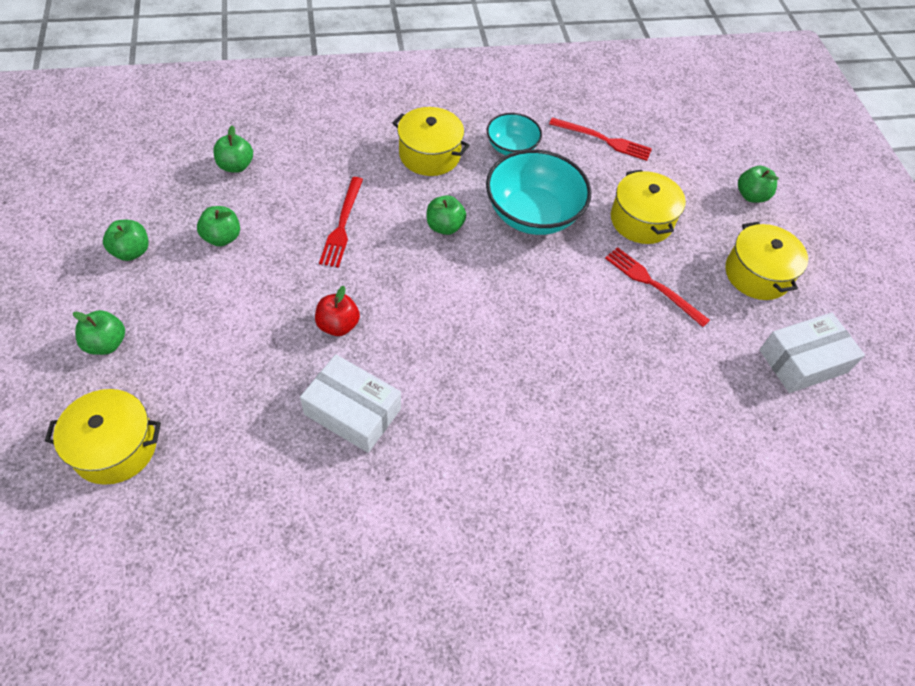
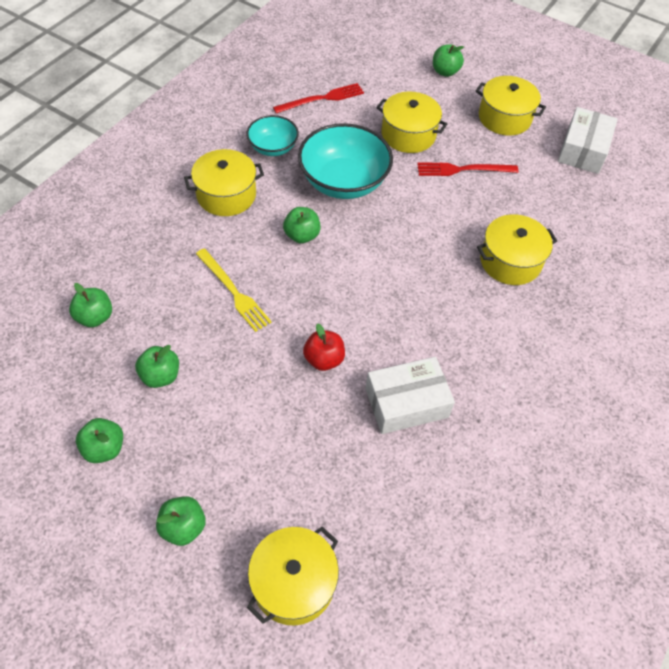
camera: 45 degrees left, 0 degrees up
red fork [319,177,363,268] -> yellow fork [196,248,272,332]
none -> yellow pot [477,214,557,285]

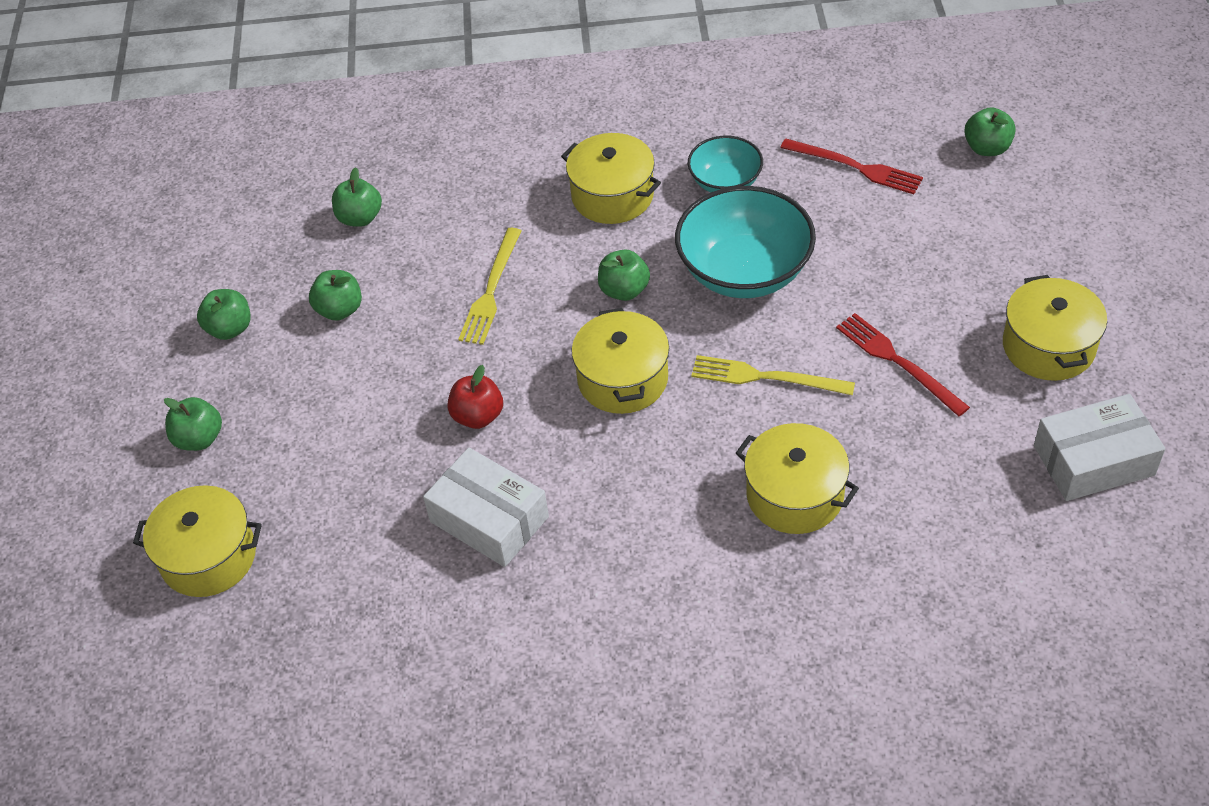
camera: 60 degrees right, 5 degrees down
yellow pot [376,92,447,153] -> yellow pot moved to [571,308,669,414]
green apple [433,44,464,77] -> green apple moved to [964,107,1016,156]
none -> yellow fork [691,355,855,396]

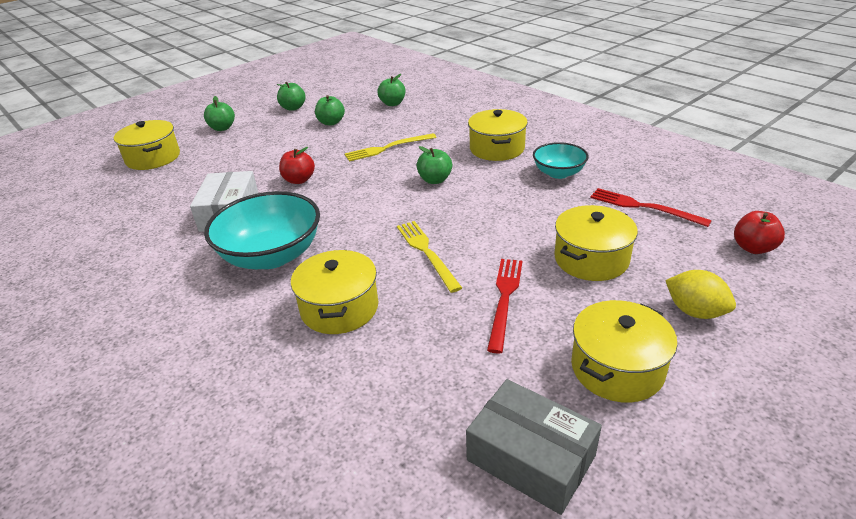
camera: 50 degrees right, 15 degrees down
yellow pot [571,308,669,414] -> yellow pot moved to [554,205,638,281]
turquoise bowl [675,186,816,298] -> turquoise bowl moved to [204,191,320,269]
red fork [780,139,923,194] -> red fork turned 135 degrees clockwise [590,188,712,227]
green apple [964,107,1016,156] -> red apple [734,211,785,254]
white box [1034,394,1165,501] -> grey box [466,379,602,515]
none -> yellow lemon [665,270,736,319]

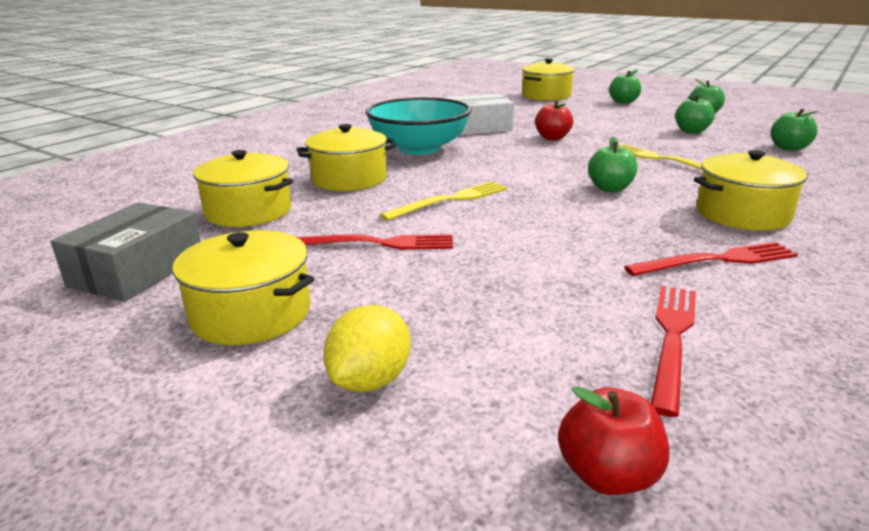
camera: 75 degrees right, 10 degrees down
turquoise bowl [533,142,588,179] -> red fork [624,242,798,276]
yellow pot [554,205,638,281] -> yellow pot moved to [193,150,293,227]

